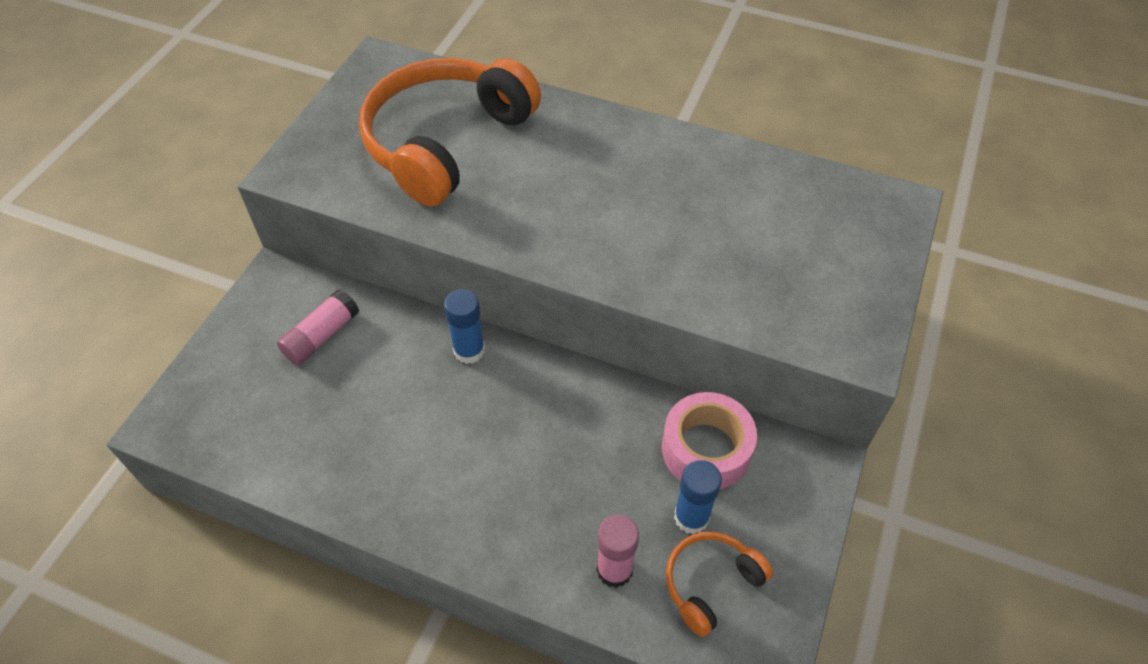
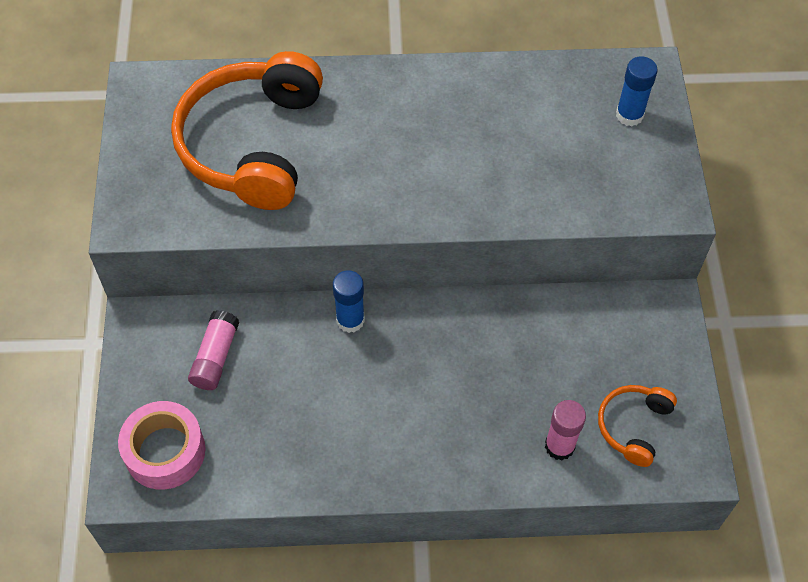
camera: 25 degrees left, 5 degrees up
pink tape [662,392,757,489] -> pink tape moved to [118,401,206,490]
blue glue stick [674,460,722,534] -> blue glue stick moved to [616,56,658,126]

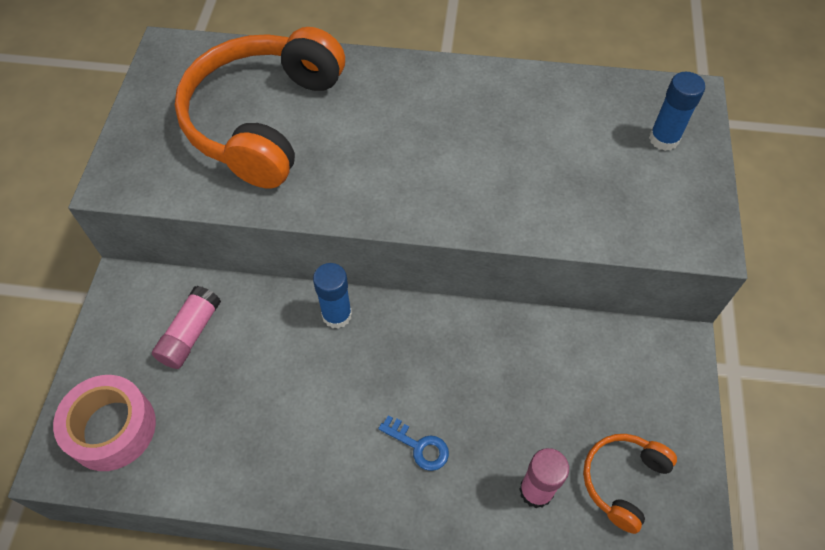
camera: 10 degrees right, 0 degrees up
none -> blue key [378,415,449,471]

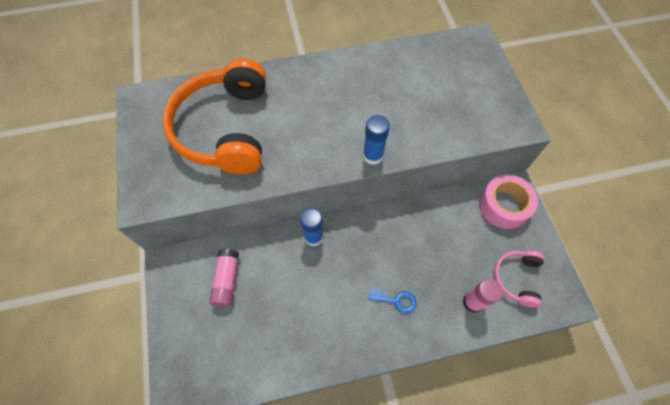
camera: 20 degrees left, 5 degrees up
pink tape [53,375,156,471] -> pink tape moved to [479,175,538,229]
orange headphones [583,434,677,534] -> pink headphones [494,251,544,308]
blue glue stick [649,72,705,151] -> blue glue stick moved to [363,115,390,165]

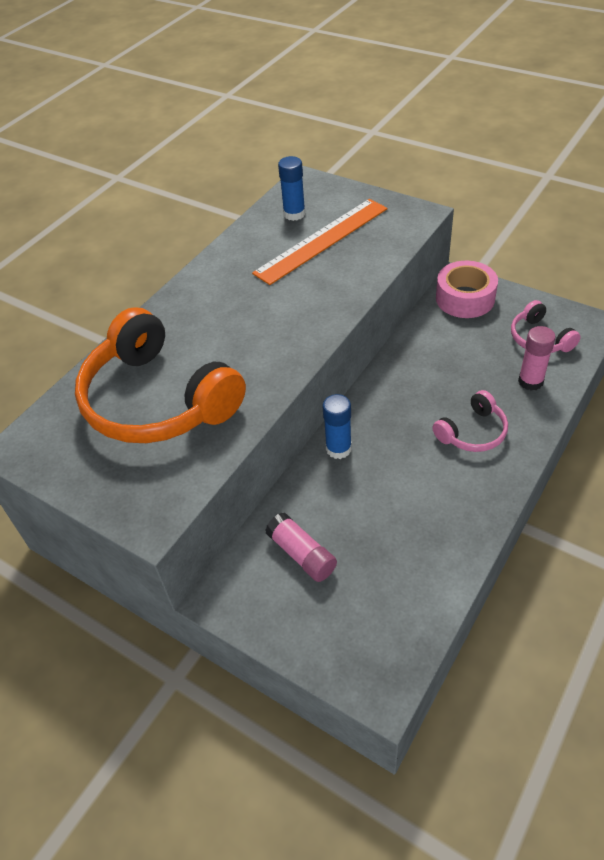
camera: 40 degrees left, 15 degrees down
blue glue stick [363,115,390,165] -> blue glue stick moved to [278,156,305,221]
blue key [369,289,417,314] -> pink headphones [432,390,508,452]
none -> orange ruler [252,199,388,285]

